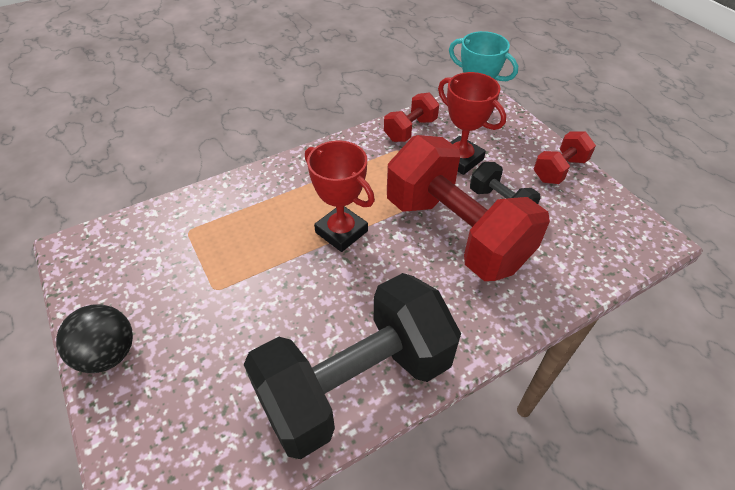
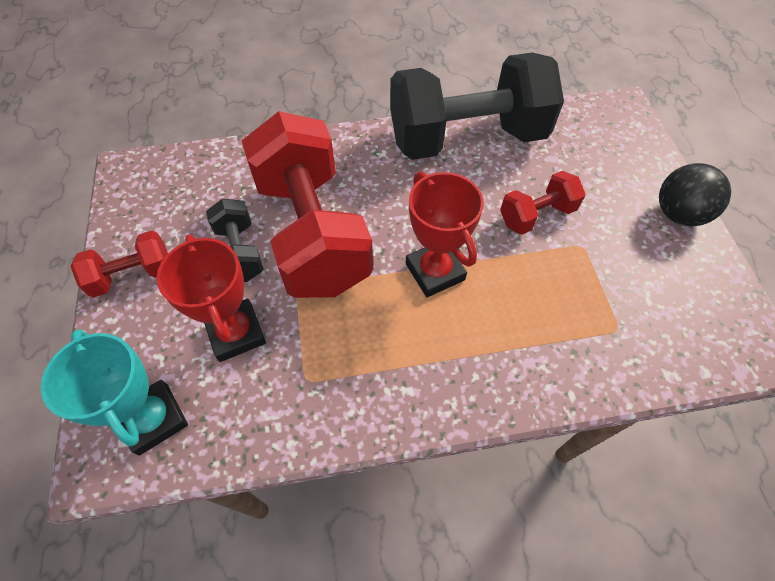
camera: 160 degrees left, 10 degrees up
red dumbbell [384,93,439,142] -> red dumbbell moved to [500,171,586,235]

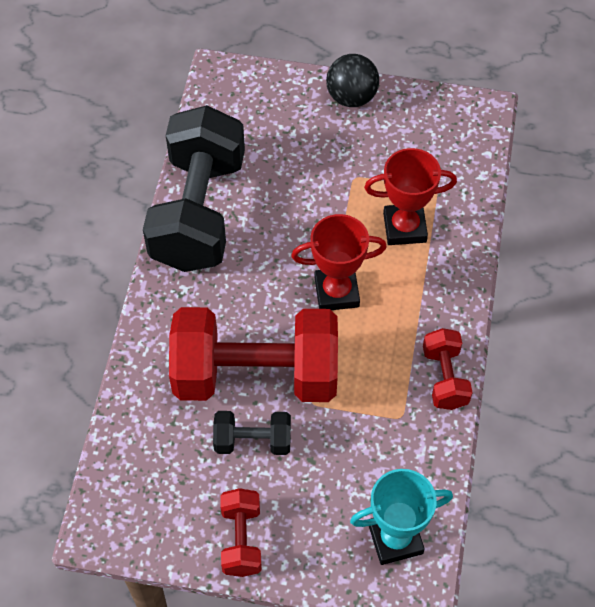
camera: 70 degrees left, 0 degrees up
red trophy [157,235,266,362] -> red trophy moved to [364,148,457,245]
red dumbbell [500,171,586,235] -> red dumbbell moved to [423,328,473,410]

